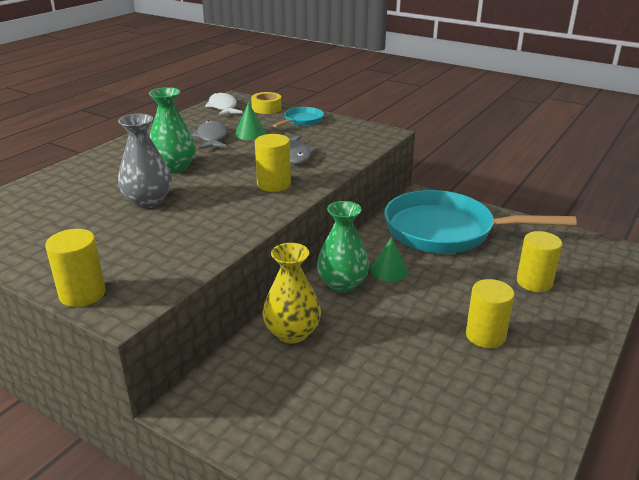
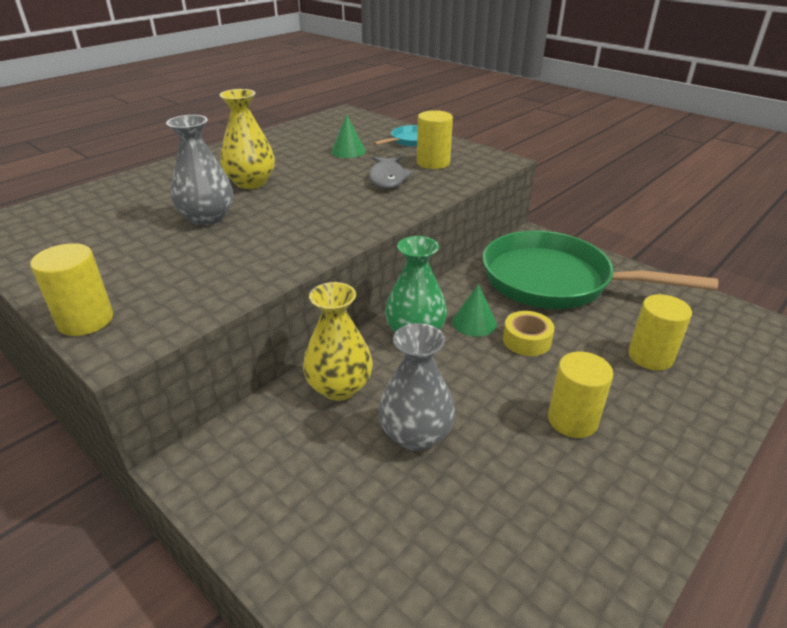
camera: 10 degrees right, 5 degrees up
green vase [149,87,196,174] -> yellow vase [219,89,275,189]
grey fish [191,120,227,149] -> none
white fish [205,92,243,116] -> none
yellow tape [251,92,282,114] -> yellow tape moved to [503,311,554,356]
yellow cylinder [255,134,291,192] -> yellow cylinder moved to [417,110,453,169]
turquoise pan [384,190,577,253] -> green pan [483,231,718,309]
none -> grey vase [379,323,455,451]

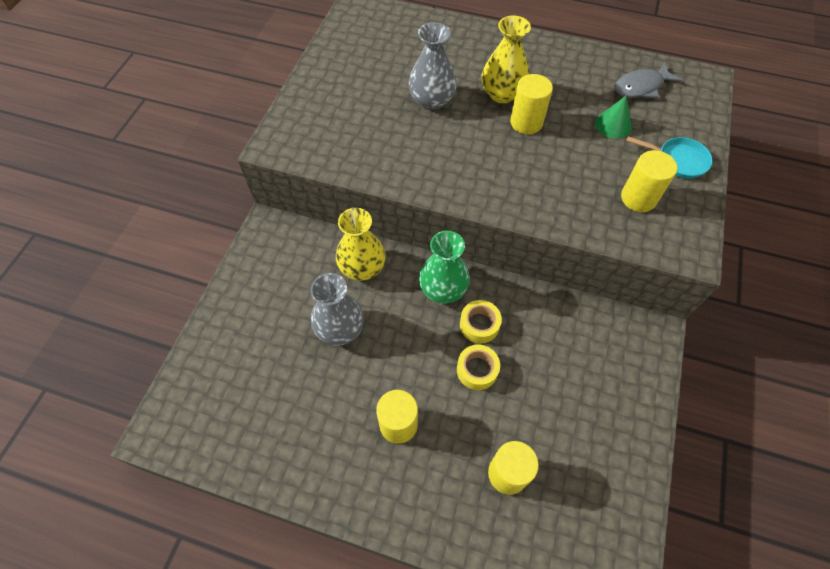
camera: 65 degrees right, 25 degrees up
yellow cylinder [30,243,113,336] -> yellow cylinder moved to [510,74,553,134]
grey fish [369,156,413,189] -> grey fish moved to [614,62,682,98]
green cone [452,284,497,337] -> yellow tape [460,300,502,343]
green pan [483,231,718,309] -> none

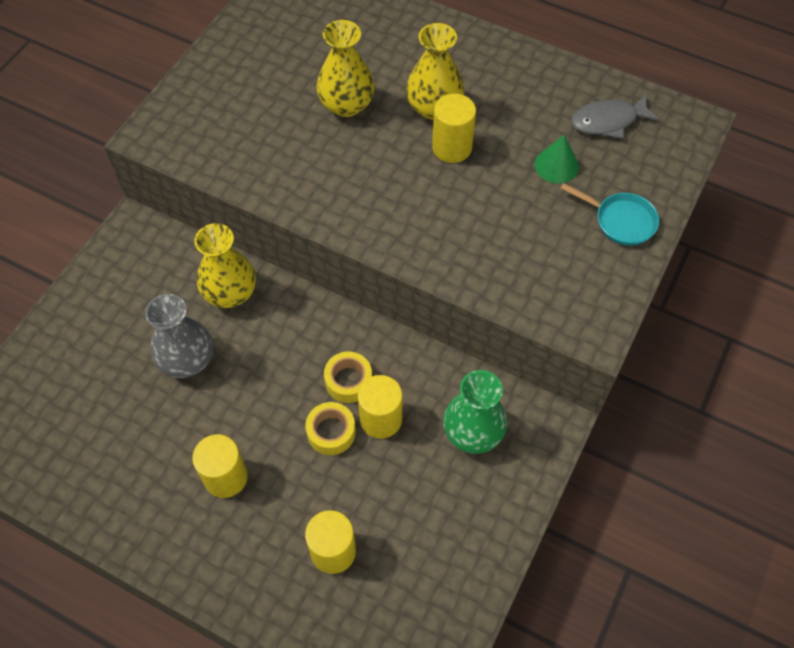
camera: 10 degrees right, 0 degrees up
grey vase [408,22,457,110] -> yellow vase [316,20,375,117]
green vase [419,231,470,303] -> green vase moved to [443,370,507,454]
yellow cylinder [621,150,677,212] -> yellow cylinder moved to [358,375,403,439]

